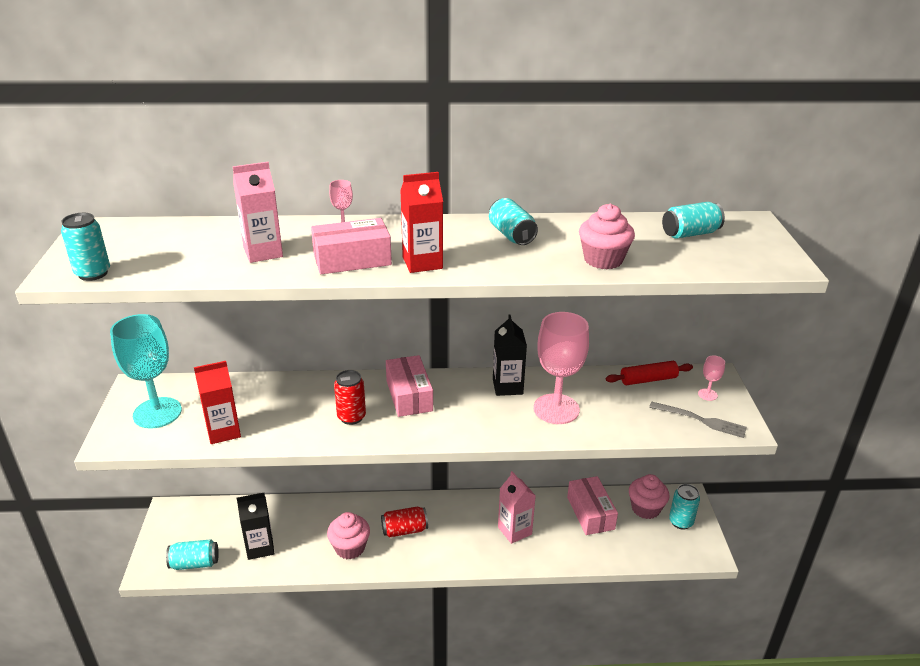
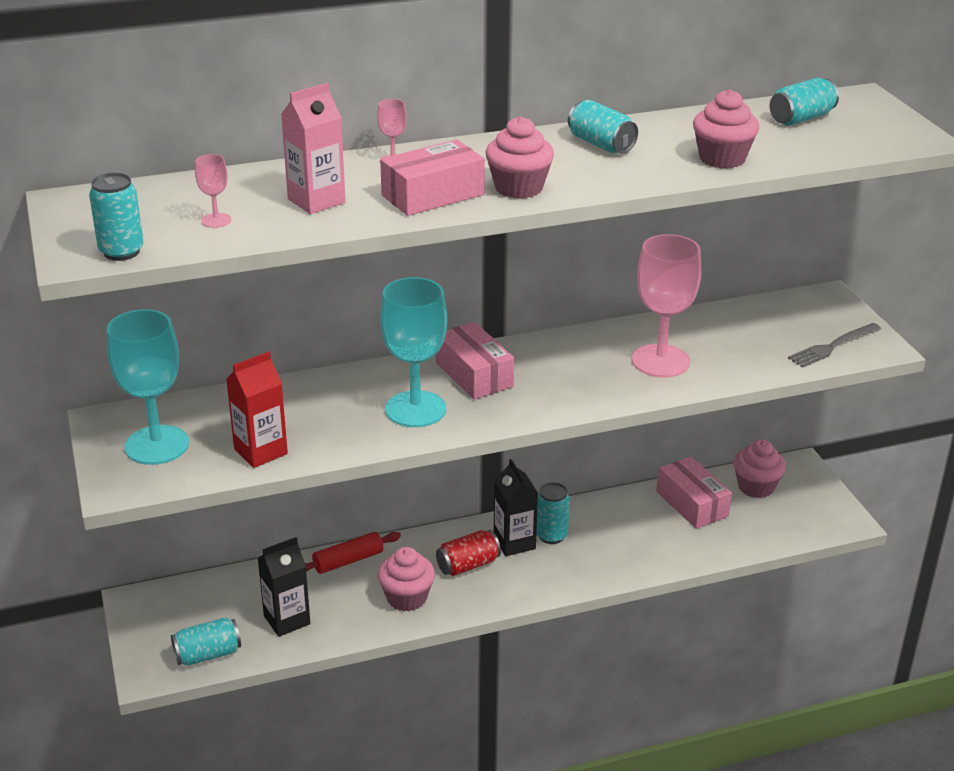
camera: 15 degrees left, 0 degrees up
red can [334,370,366,425] -> turquoise goblet [380,277,447,427]
red carton [400,172,443,273] -> pink cupcake [486,116,554,199]
black carton [493,314,527,396] -> black carton moved to [494,459,538,556]
pink carton [498,471,536,544] -> none
red rolling pin [606,361,693,385] -> red rolling pin moved to [305,532,401,574]
grey fork [649,401,747,438] -> grey fork turned 135 degrees clockwise [788,323,881,368]
turquoise can [669,484,700,530] -> turquoise can moved to [536,482,570,544]
pink goblet [698,355,725,401] -> pink goblet moved to [195,154,231,228]

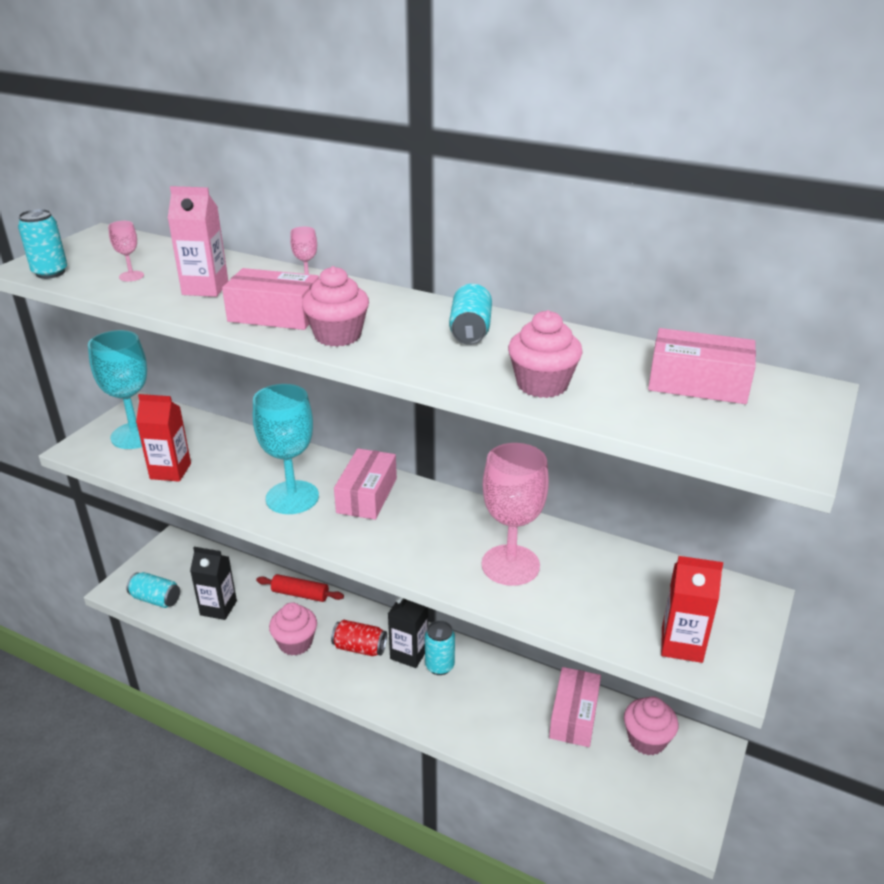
camera: 45 degrees right, 0 degrees up
turquoise can [770,78,839,126] -> pink box [648,328,756,404]
grey fork [788,323,881,368] -> red carton [661,556,723,663]

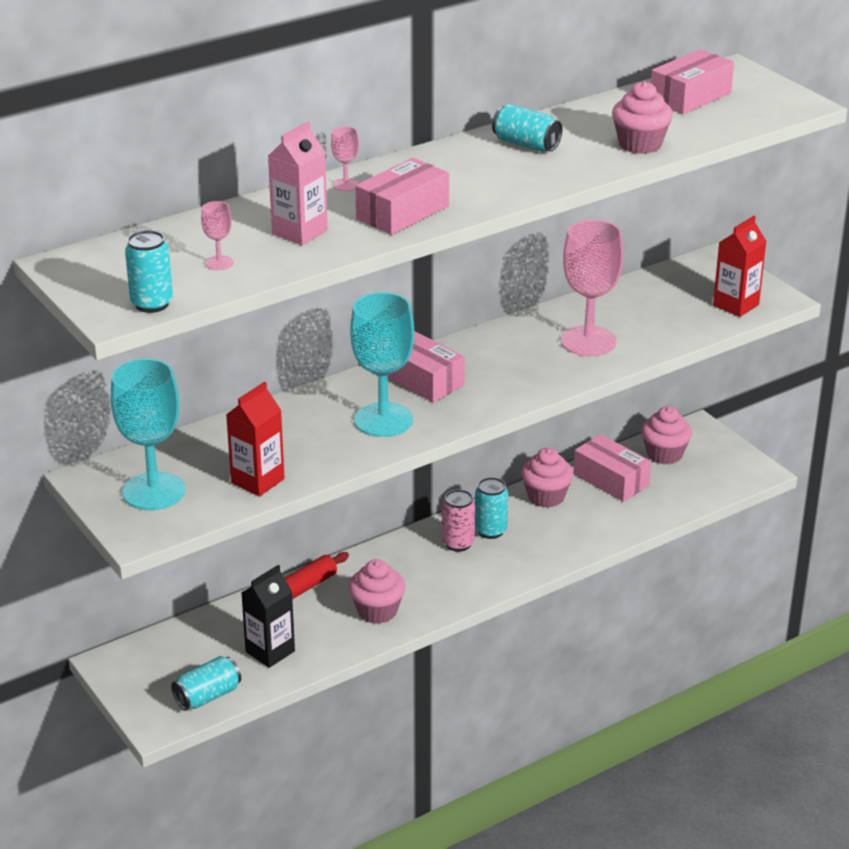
camera: 60 degrees left, 0 degrees up
pink cupcake [302,266,369,347] -> pink cupcake moved to [521,448,574,508]
red can [331,620,387,656] -> none
black carton [388,597,428,668] -> pink can [442,489,476,552]

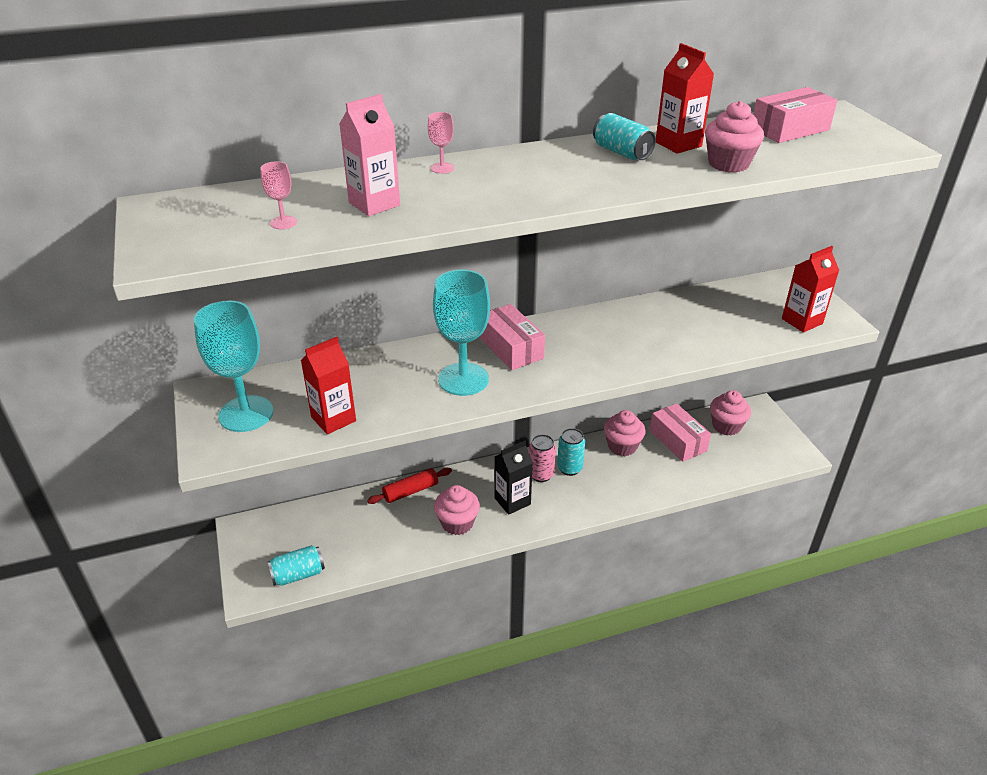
camera: 15 degrees right, 5 degrees up
turquoise can [125,230,173,313] -> none
black carton [242,565,295,668] -> black carton moved to [494,441,533,515]
pink box [355,158,449,235] -> none
pink goblet [561,220,624,356] -> none
none -> red carton [656,43,714,154]

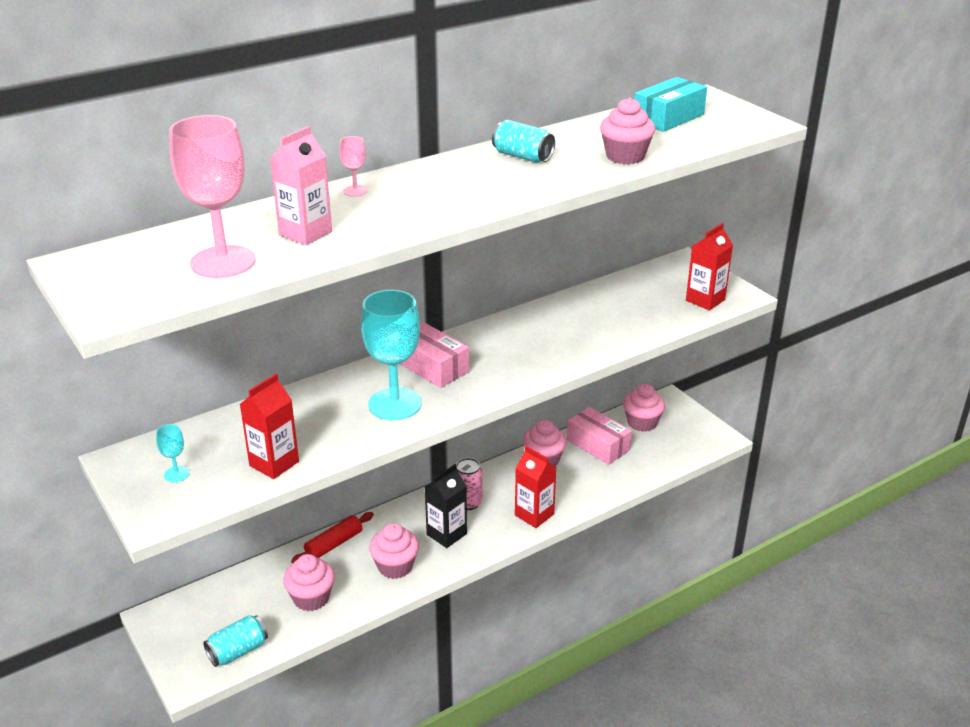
camera: 15 degrees left, 5 degrees down
turquoise goblet [194,300,274,432] -> turquoise goblet [156,424,189,482], size x0.42
pink goblet [260,161,297,229] -> pink goblet [169,115,256,278], size x2.36
turquoise can [557,428,585,476] -> none
red carton [656,43,714,154] -> red carton moved to [515,446,556,528]
pink box [753,87,837,143] -> turquoise box [634,77,707,132]
none -> pink cupcake [283,554,335,611]

